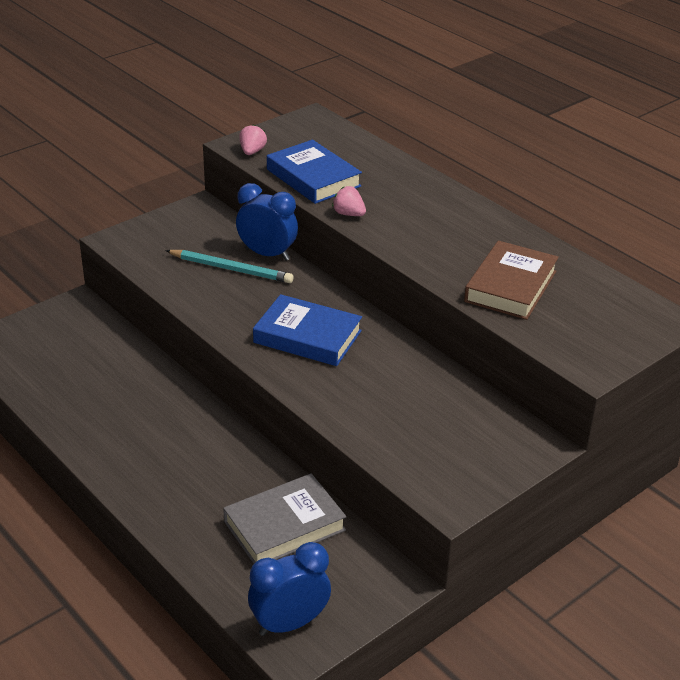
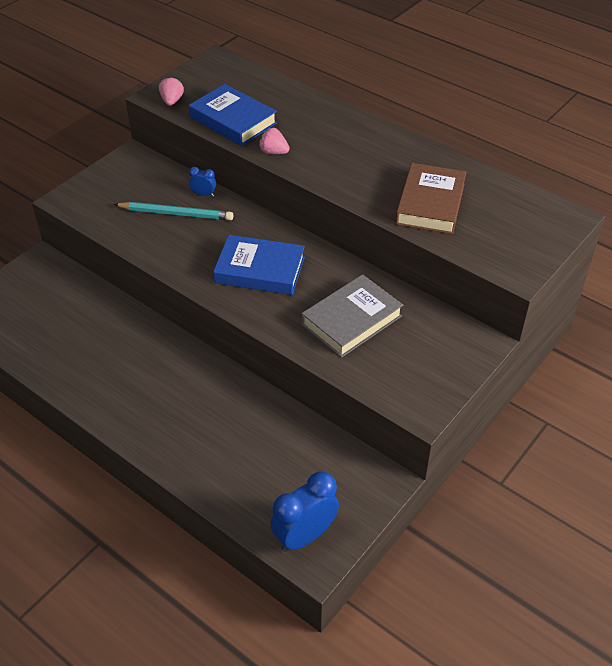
camera: 10 degrees left, 10 degrees up
grey book [223,473,346,564] -> grey book moved to [302,274,403,358]
blue clock [236,183,298,261] -> blue clock [189,167,216,197], size x0.48

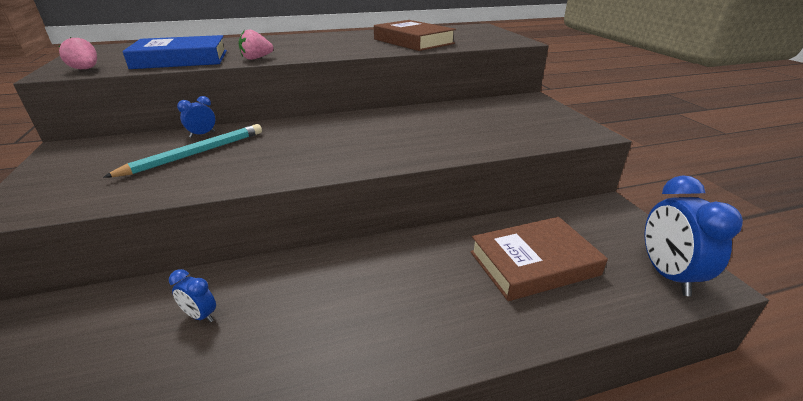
camera: 55 degrees left, 15 degrees down
blue book [213,235,305,295] -> none
grey book [302,274,403,358] -> none
none -> blue clock [169,269,216,322]
none -> brown book [470,217,608,301]

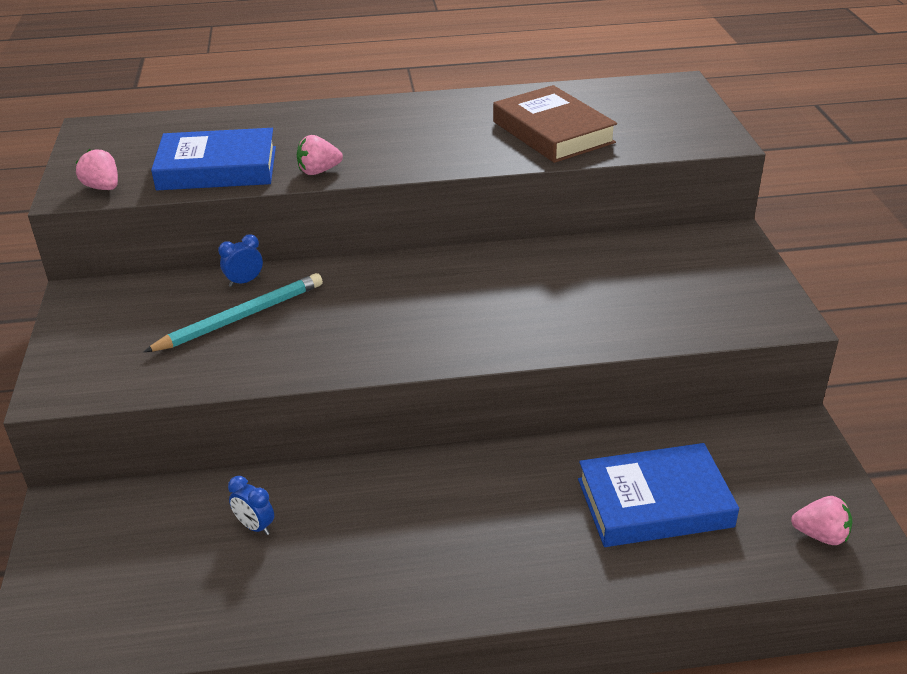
camera: 10 degrees right, 5 degrees up
brown book [470,217,608,301] -> blue book [578,443,739,547]
blue clock [645,175,743,296] -> pink strawberry [791,496,853,545]

